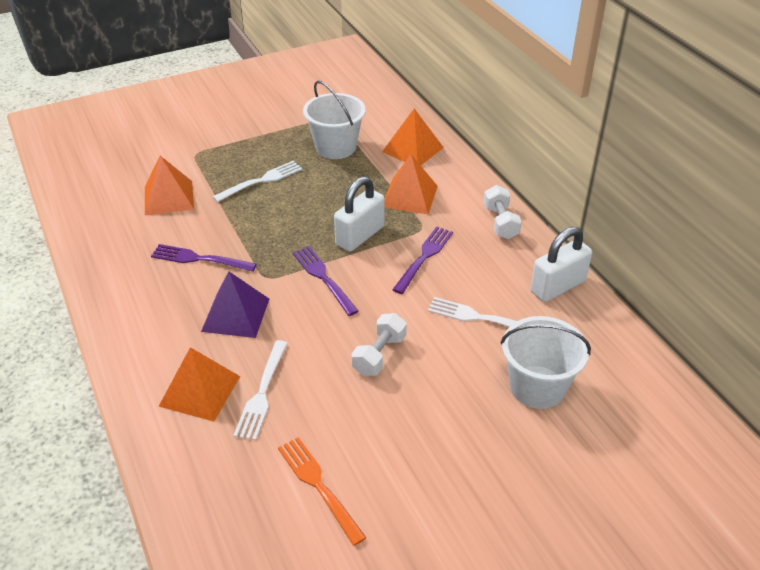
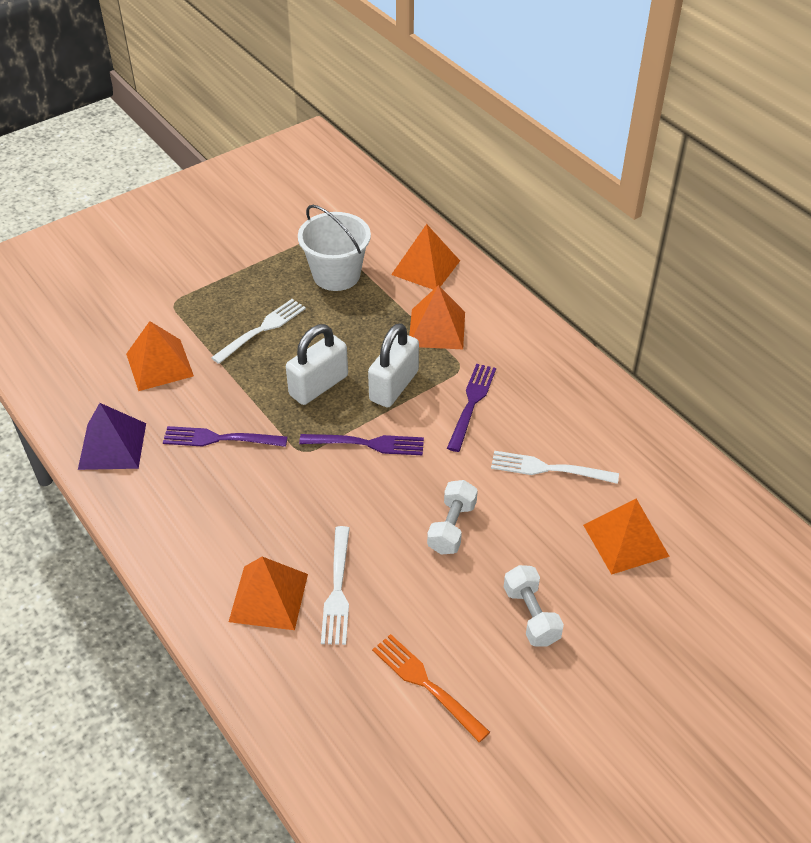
camera: 10 degrees left, 5 degrees up
purple pyramid [201,271,269,338] -> purple pyramid moved to [78,403,146,470]
purple fork [293,246,359,316] -> purple fork turned 135 degrees clockwise [299,434,424,456]
white dumbbell [483,185,522,239] -> white dumbbell moved to [504,565,564,647]
white bucket [501,316,591,409] -> orange pyramid [583,499,670,575]
white padlock [530,227,592,302] -> white padlock moved to [286,324,348,405]

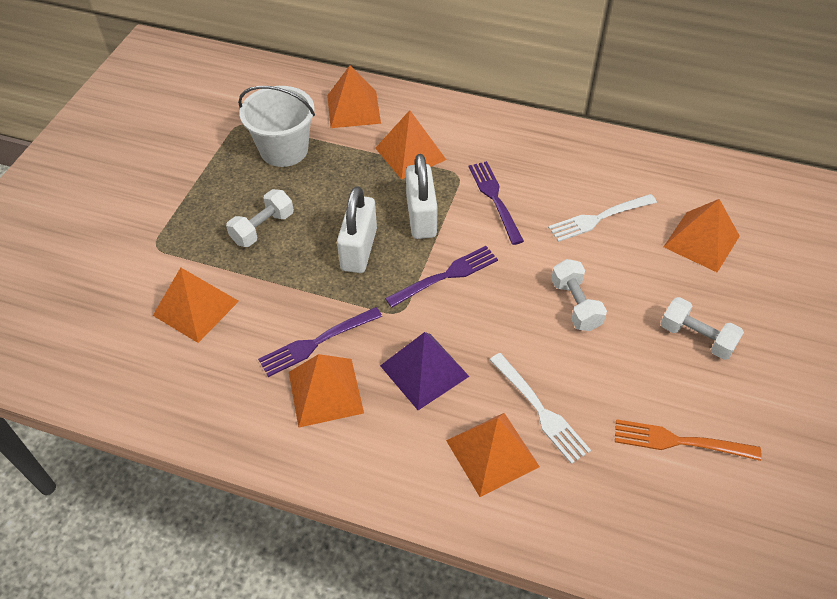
camera: 35 degrees left, 5 degrees up
purple pyramid [78,403,146,470] -> purple pyramid moved to [380,332,470,410]
white fork [211,299,306,364] -> white dumbbell [226,189,294,247]
none -> orange pyramid [289,354,364,428]

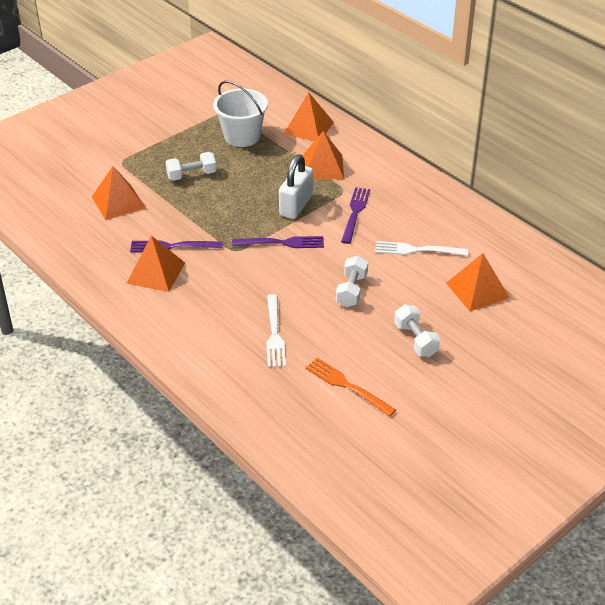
camera: 30 degrees right, 10 degrees down
white padlock [337,186,377,273] -> none
purple pyramid [380,332,470,410] -> none
orange pyramid [446,413,540,497] -> none

